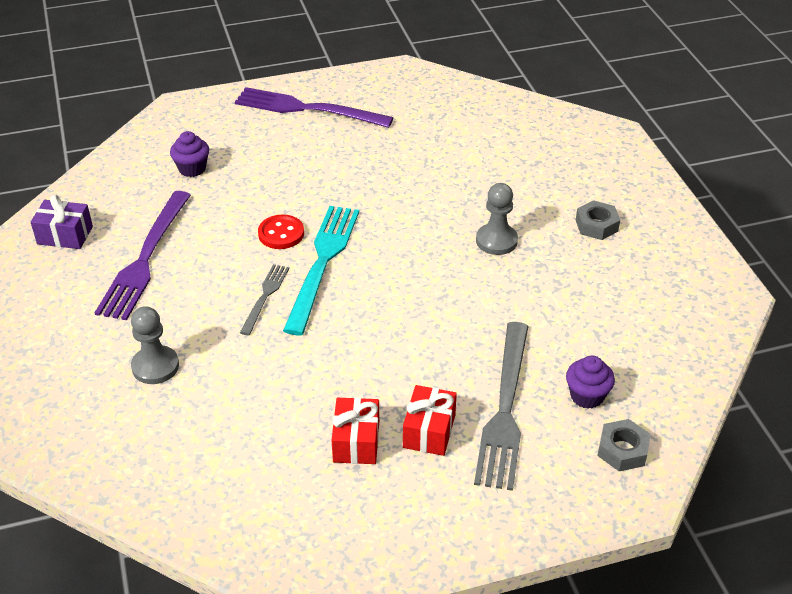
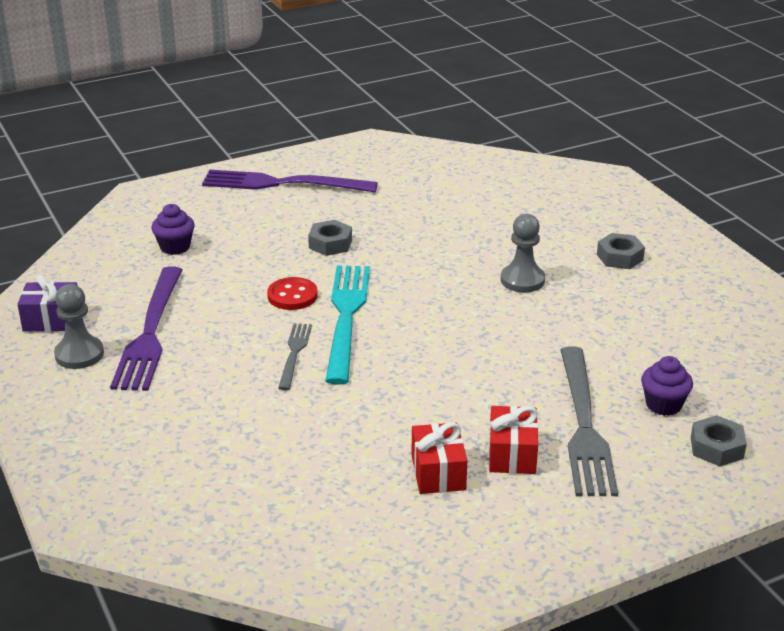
camera: 10 degrees left, 10 degrees down
grey pawn [131,306,179,384] -> grey pawn moved to [54,284,104,369]
none -> grey nut [308,220,352,256]

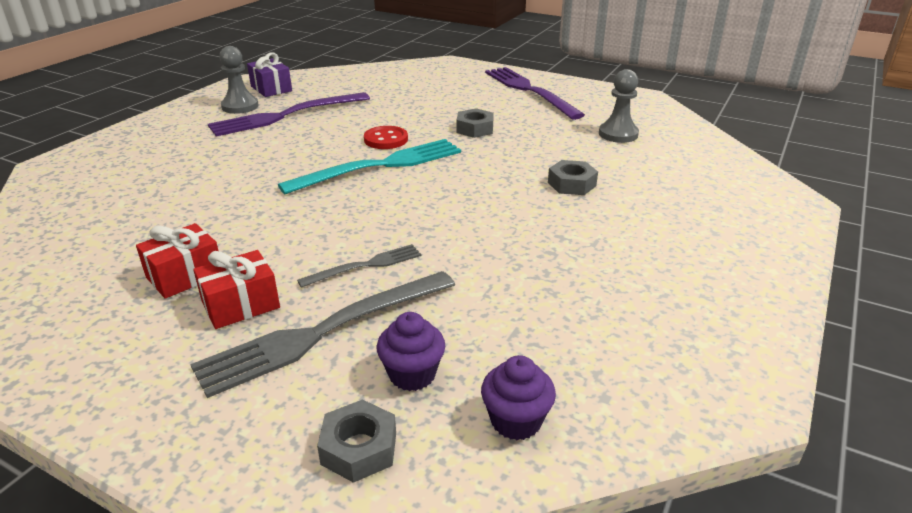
camera: 55 degrees right, 0 degrees up
purple cupcake [151,204,195,255] -> purple cupcake moved to [481,355,556,440]
grey fork [278,323,312,390] -> grey fork moved to [297,244,421,288]
grey pawn [501,214,545,292] -> grey pawn moved to [599,69,639,143]
grey nut [597,233,645,269] -> grey nut moved to [548,160,598,195]

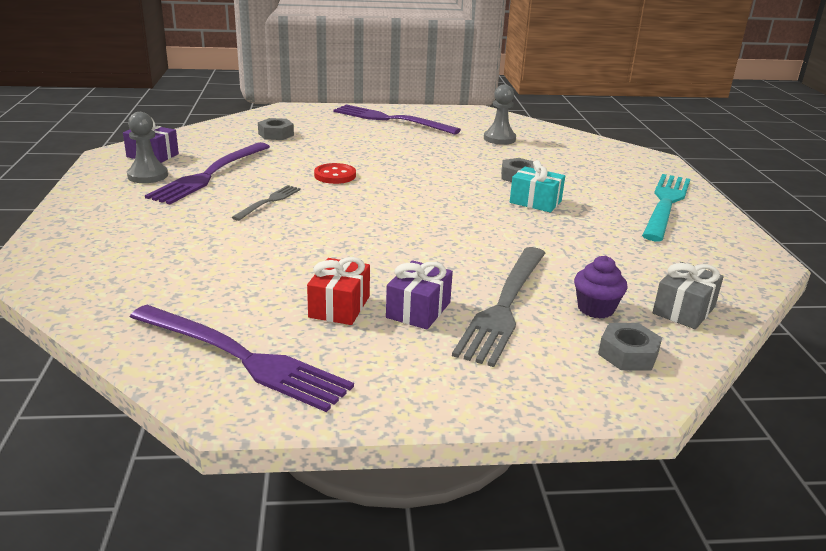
camera: 35 degrees left, 5 degrees down
red gift [193,250,280,329] -> purple gift [386,260,453,330]
turquoise fork [278,139,461,194] -> turquoise fork moved to [642,174,690,241]
grey fork [297,244,421,288] -> grey fork moved to [232,185,301,221]
grey nut [457,108,494,138] -> grey nut moved to [258,118,294,140]
purple cupcake [481,355,556,440] -> grey gift [653,262,724,329]
none -> purple fork [130,305,354,412]
none -> turquoise gift [510,160,565,213]

